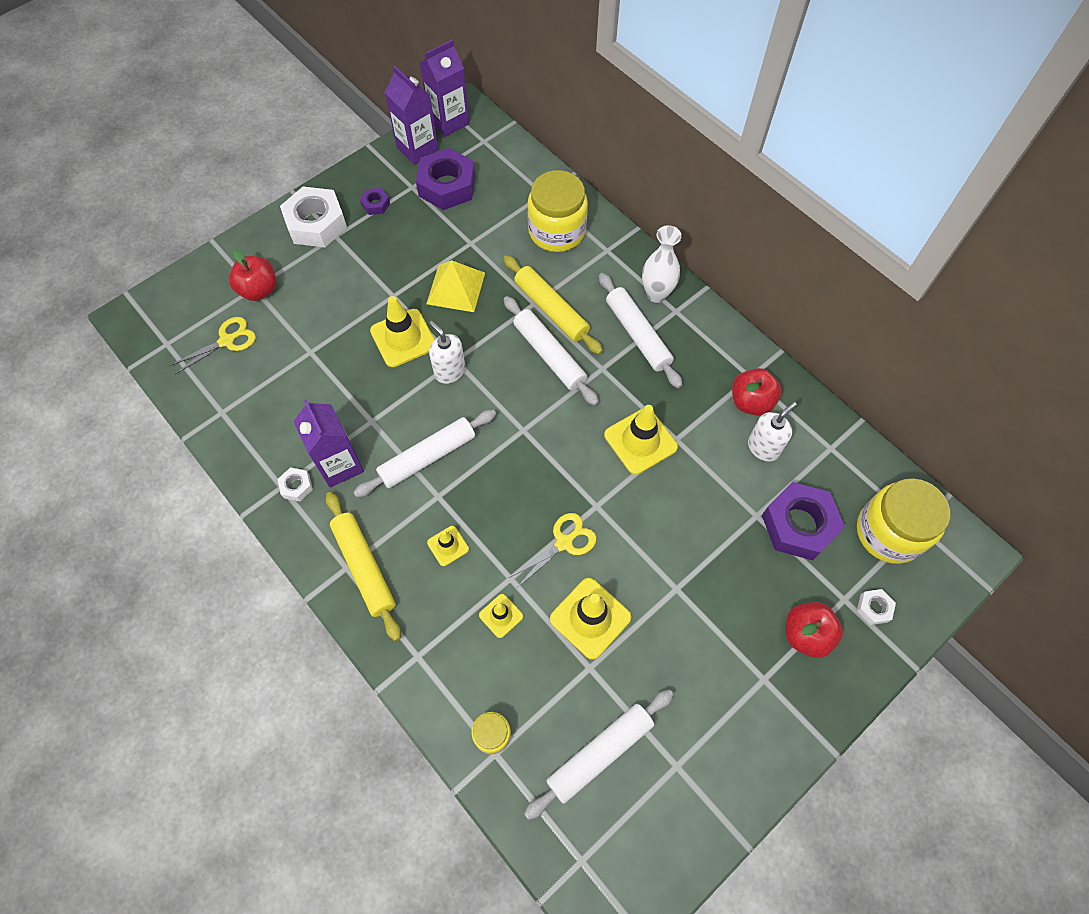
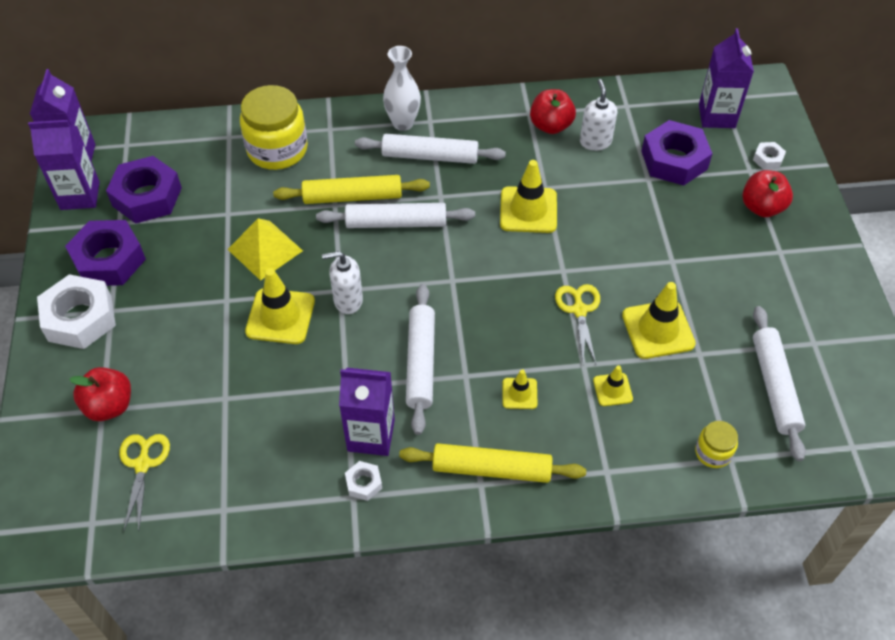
camera: 55 degrees left, 10 degrees down
purple nut [360,188,390,215] -> purple nut [65,220,146,286], size x2.18
yellow jar [857,478,950,564] -> purple carton [699,28,754,128]

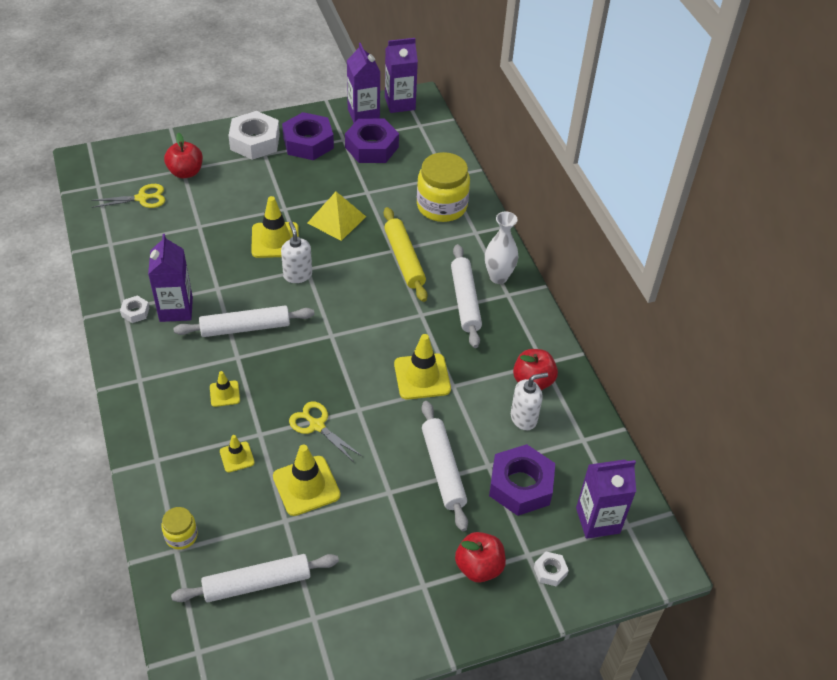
camera: 75 degrees right, 5 degrees down
white rolling pin [316,203,475,228] -> white rolling pin moved to [422,401,468,531]
yellow rolling pin [399,443,586,483] -> none
yellow scissors [555,284,600,365] -> yellow scissors turned 120 degrees counterclockwise [289,402,362,462]

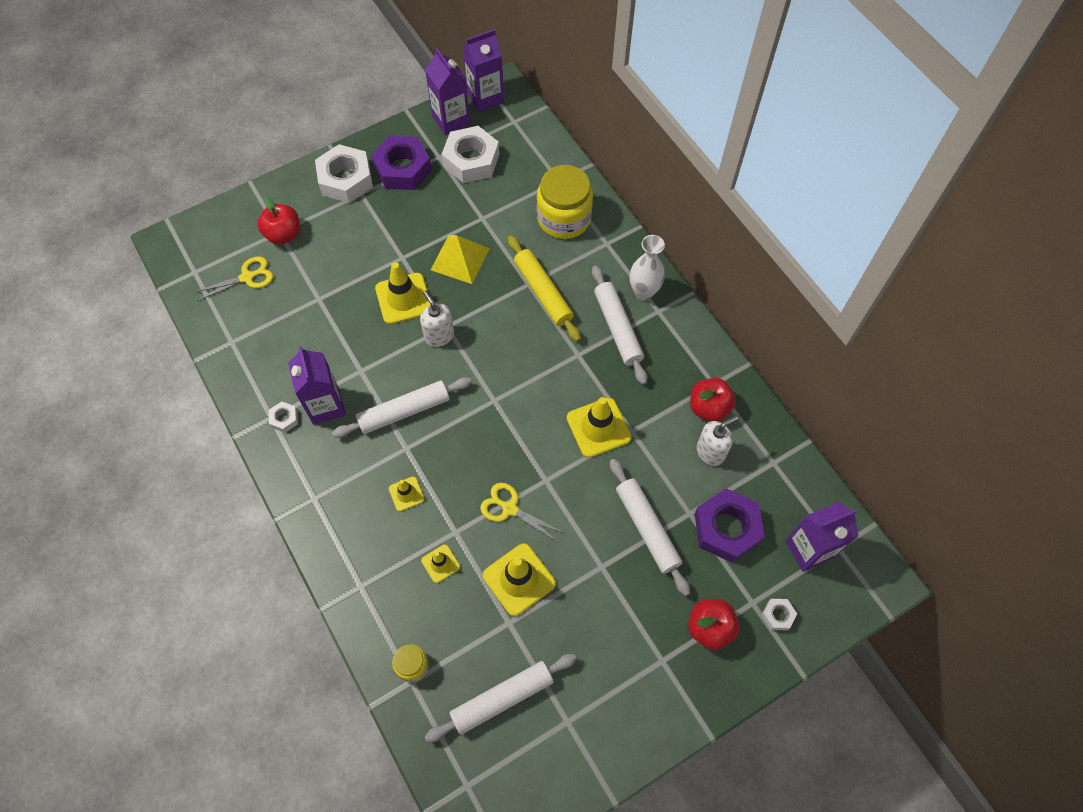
camera: 10 degrees left, 15 degrees up
purple nut [345,119,399,163] -> white nut [442,126,499,183]

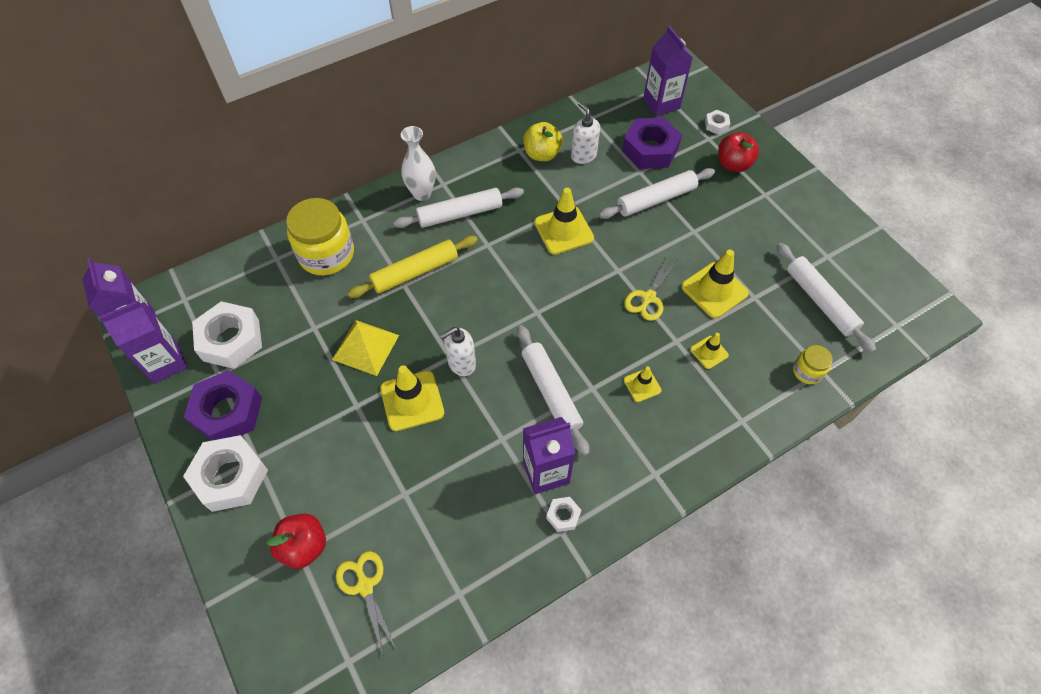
camera: 90 degrees left, 5 degrees down
red apple [690,378,736,421] -> yellow apple [523,122,563,161]

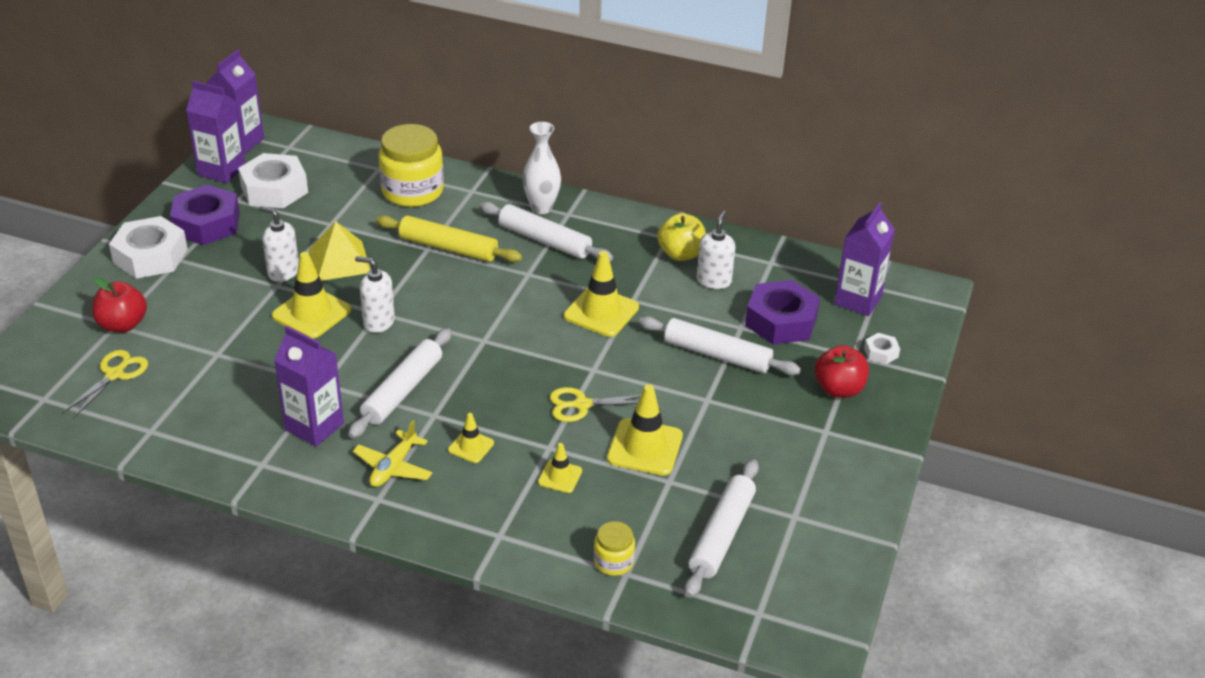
camera: 50 degrees right, 20 degrees down
white nut [546,497,581,532] -> none
none -> white soap dispenser [259,206,299,282]
none -> yellow plane [353,420,433,487]

